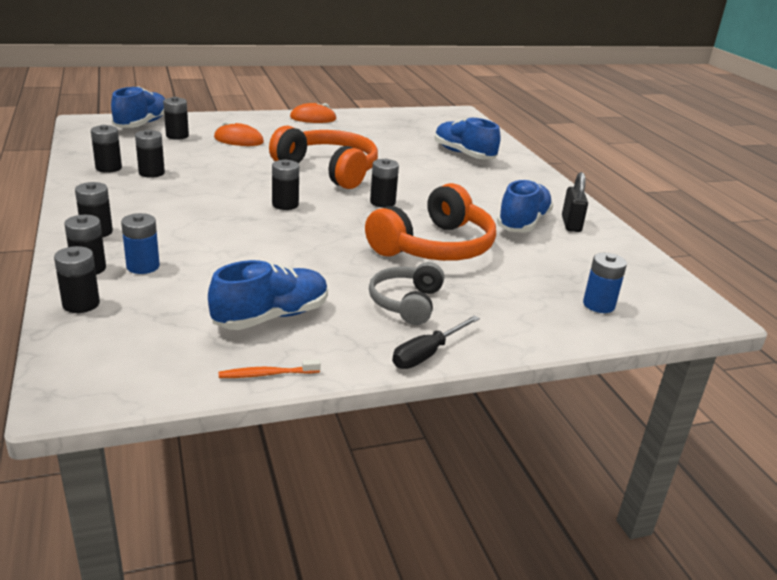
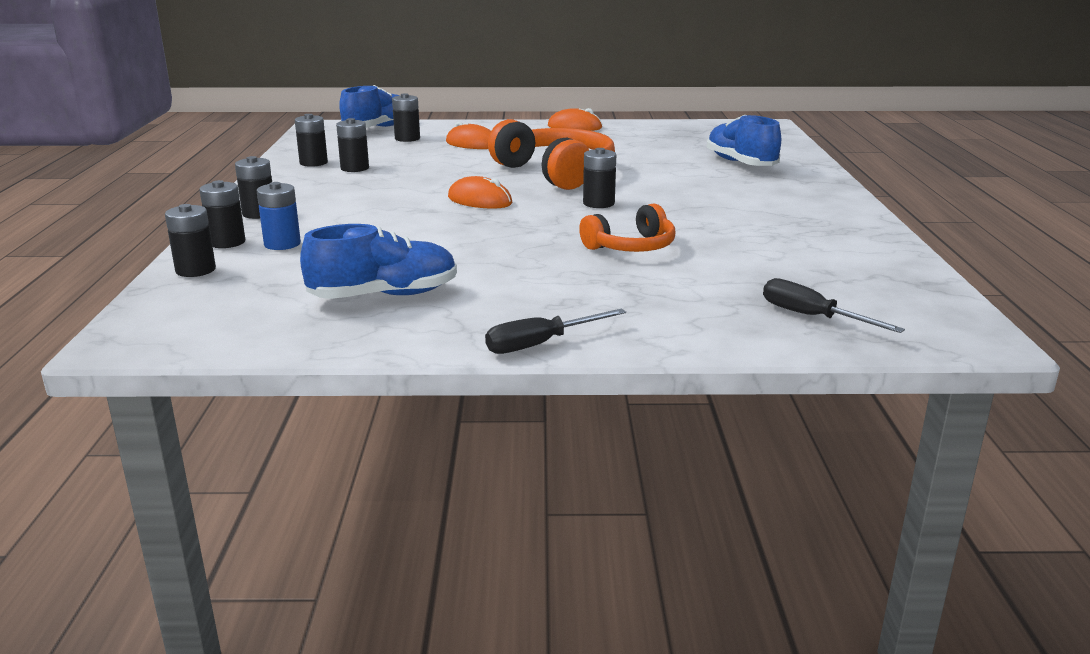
camera: 20 degrees right, 5 degrees down
orange toothbrush [219,359,321,378] -> none
black battery [272,160,299,210] -> orange mouse [448,176,512,209]
orange headphones [365,183,496,261] -> orange headphones [579,203,675,252], size x0.58
grey headphones [369,262,444,325] -> none
blue shoe [497,179,553,233] -> none
black padlock [562,172,588,232] -> none
blue battery [583,253,627,313] -> black screwdriver [763,278,905,333]

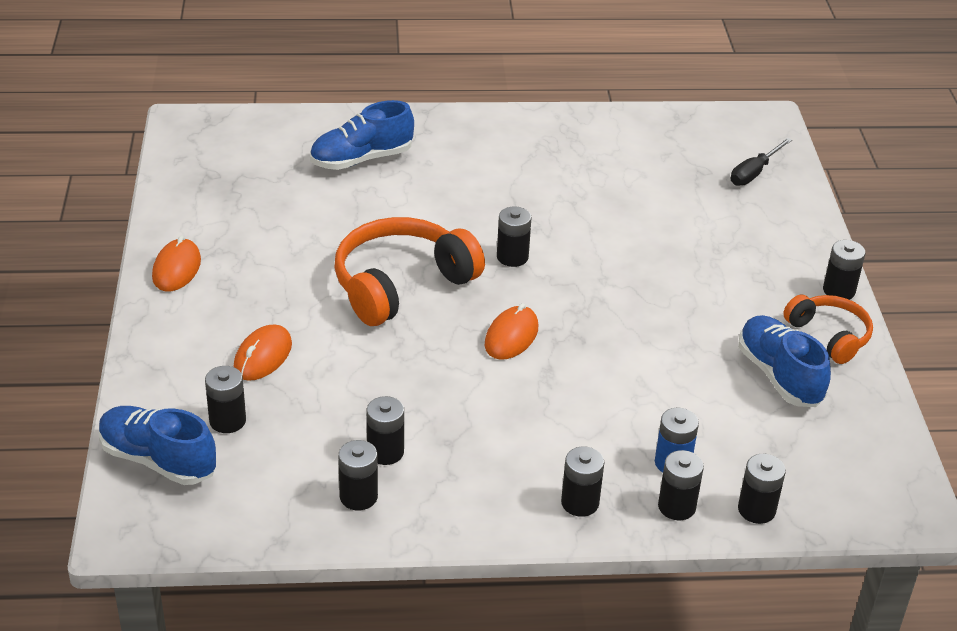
camera: 95 degrees left, 15 degrees up
black screwdriver [485,309,626,354] -> black battery [823,240,865,300]
orange headphones [579,203,675,252] -> orange headphones moved to [783,295,873,364]

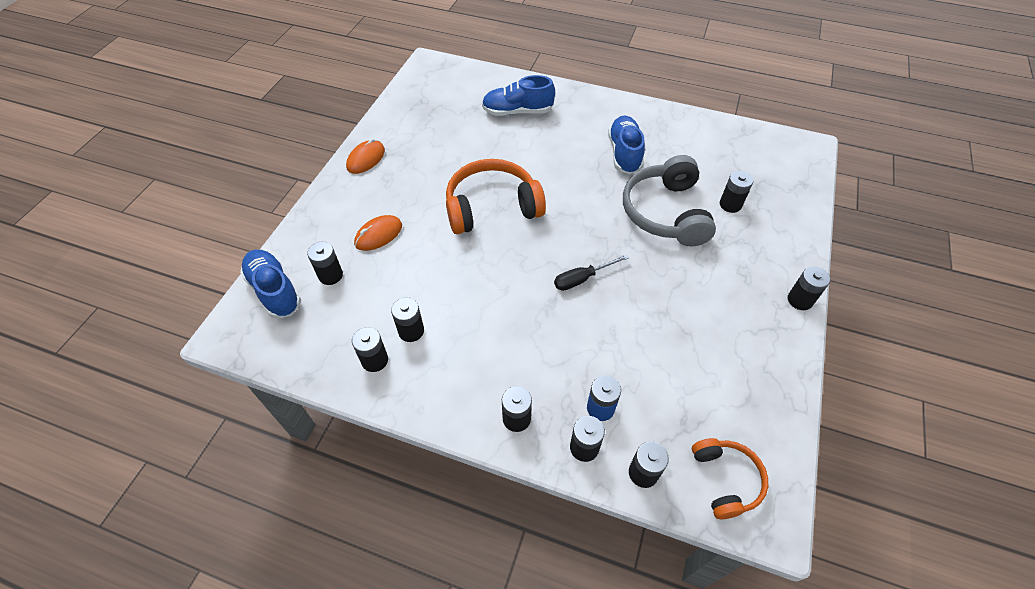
camera: 25 degrees right, 15 degrees up
orange mouse [485,303,538,360] -> none
black battery [497,206,531,267] -> black battery moved to [720,171,753,213]
black screwdriver [731,138,792,186] -> black screwdriver moved to [554,254,629,291]
blue shoe [738,315,831,407] -> blue shoe moved to [608,116,645,174]
orange headphones [783,295,873,364] -> orange headphones moved to [692,438,768,519]
none -> grey headphones [623,155,716,246]

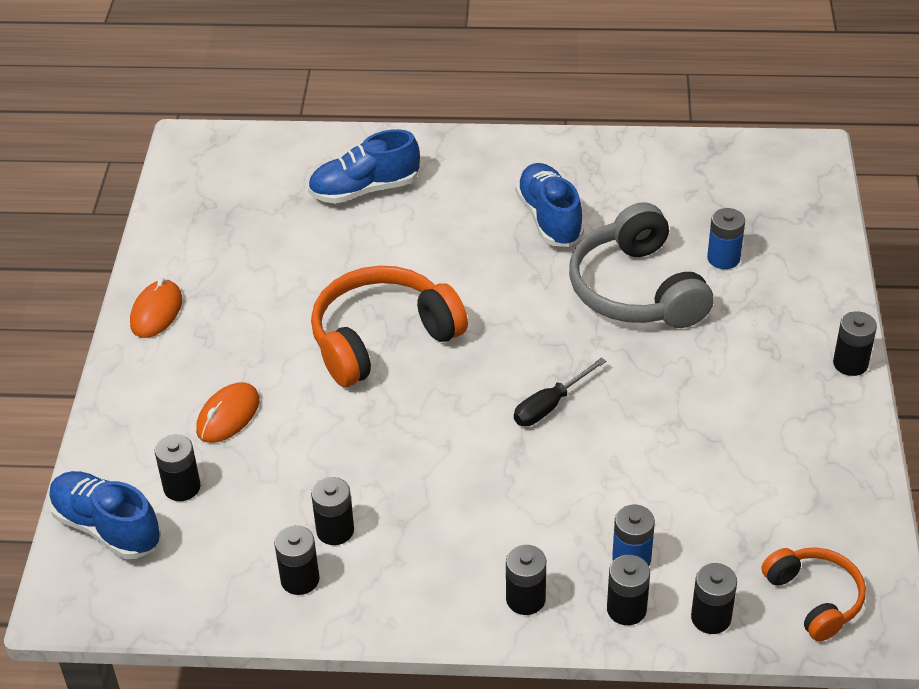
camera: 15 degrees left, 10 degrees down
black battery [720,171,753,213] -> blue battery [707,208,745,269]

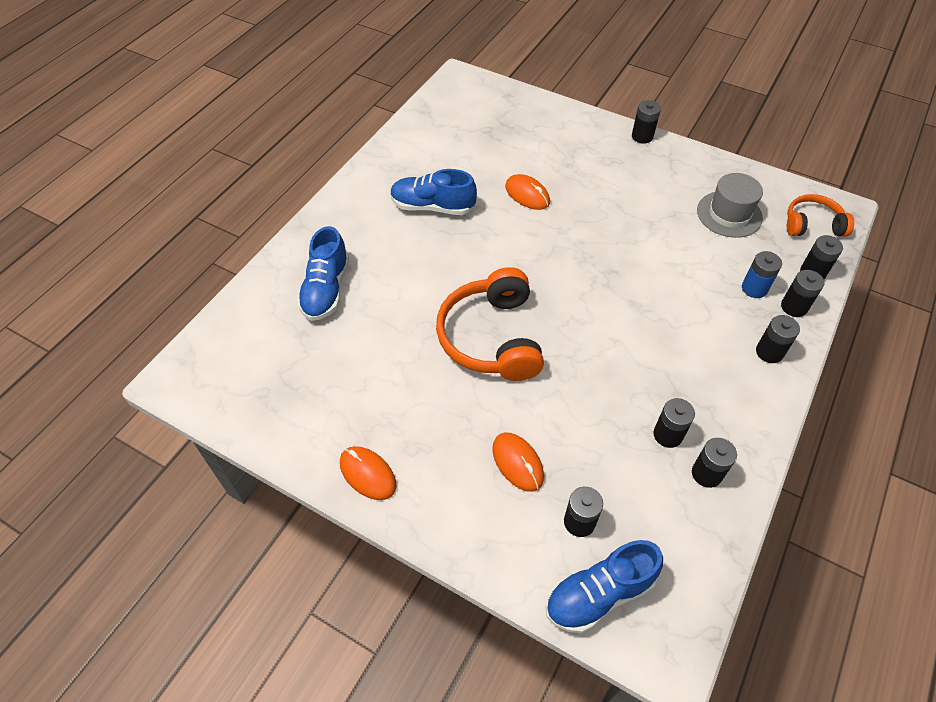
camera: 65 degrees left, 10 degrees up
black screwdriver [514,358,606,426] -> none
grey headphones [569,202,714,328] -> orange mouse [505,174,550,210]
blue battery [707,208,745,269] -> none
none -> grey hat [697,173,763,238]

